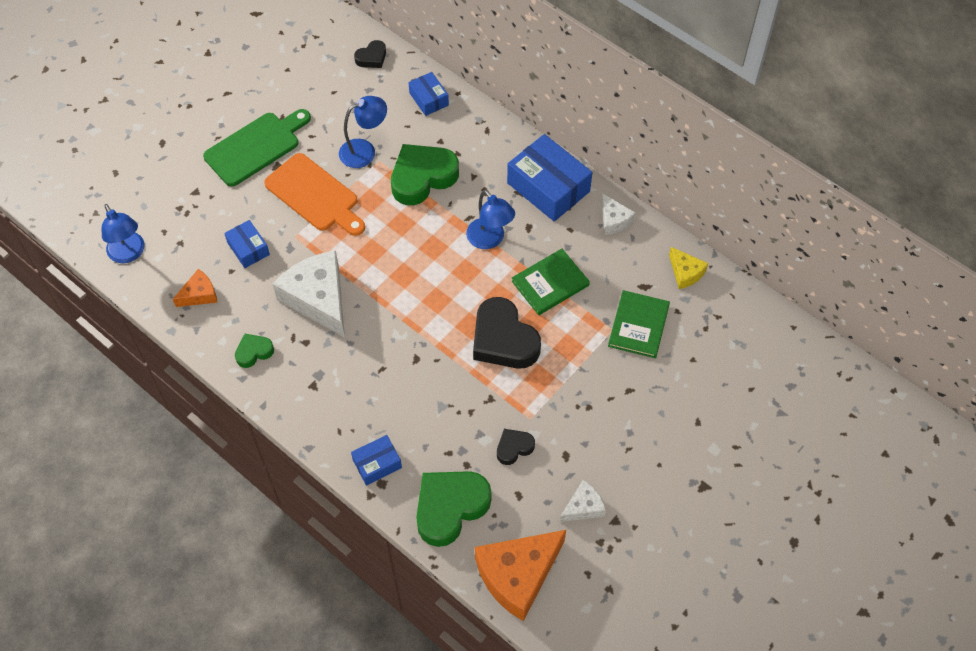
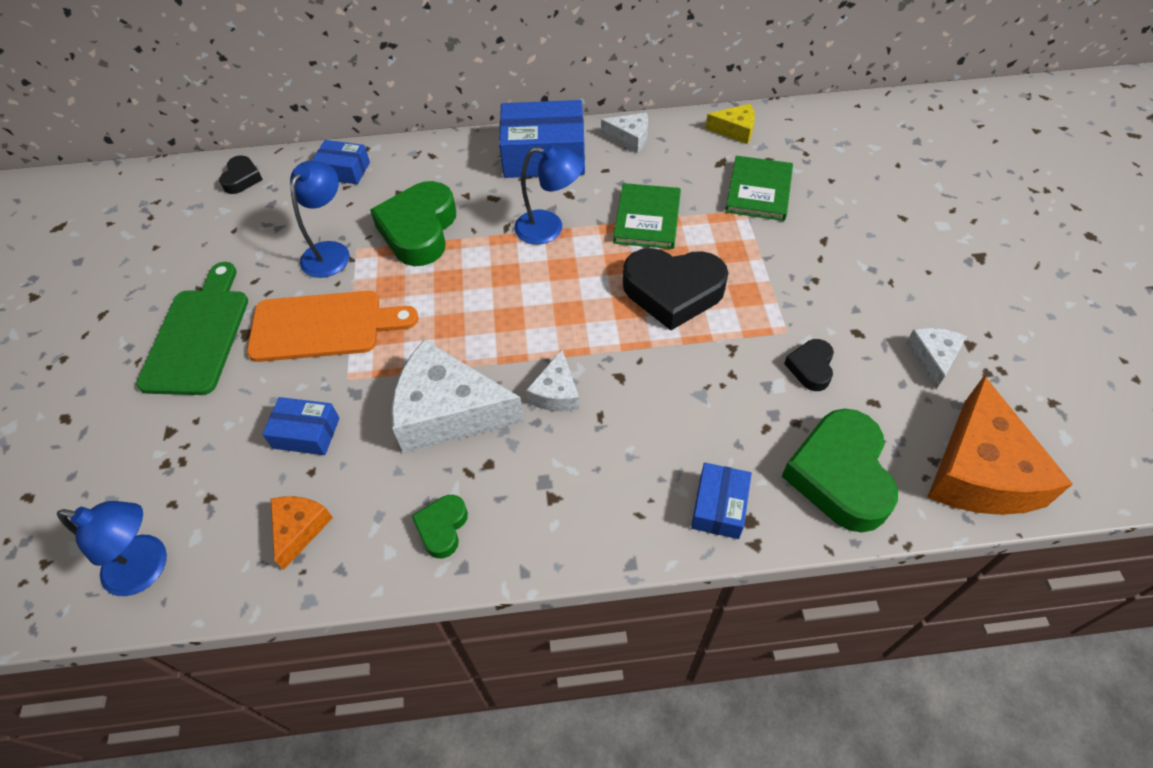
camera: 45 degrees left, 5 degrees down
green book [608,290,670,358] -> green book turned 45 degrees clockwise [725,156,793,221]
none -> white cheese [526,350,579,411]

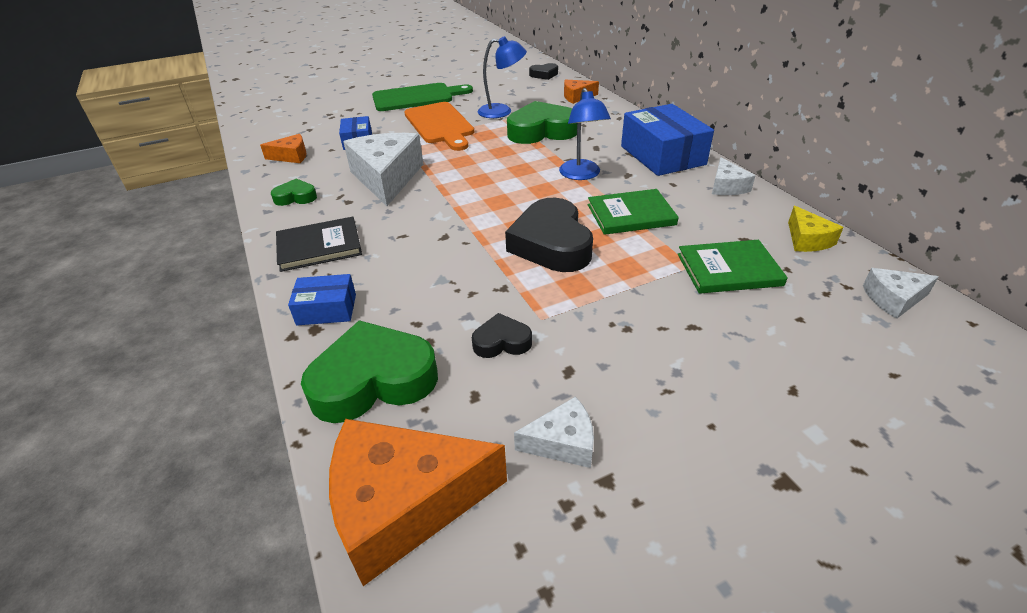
camera: 70 degrees right, 15 degrees down
blue lamp [57,501,167,596] -> none
blue box [312,140,370,184] -> orange cheese [564,80,599,104]
white cheese [526,350,579,411] -> white cheese moved to [863,268,939,319]
none -> black book [276,217,362,272]

